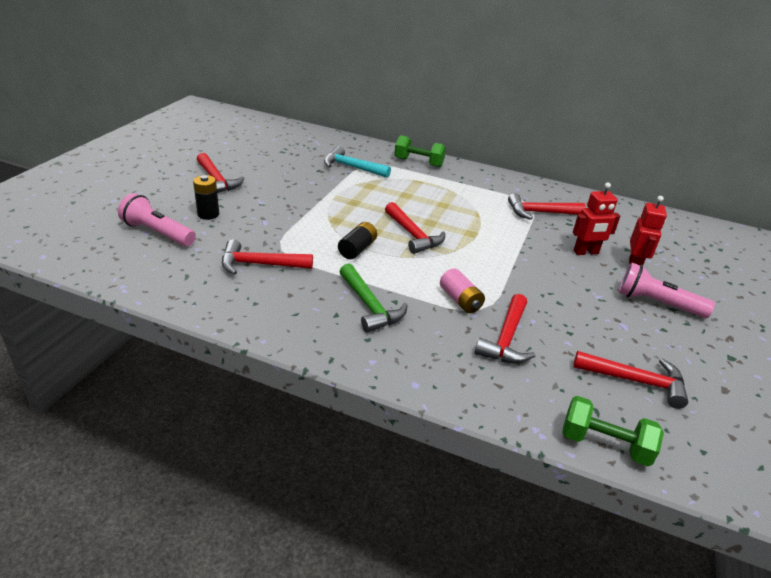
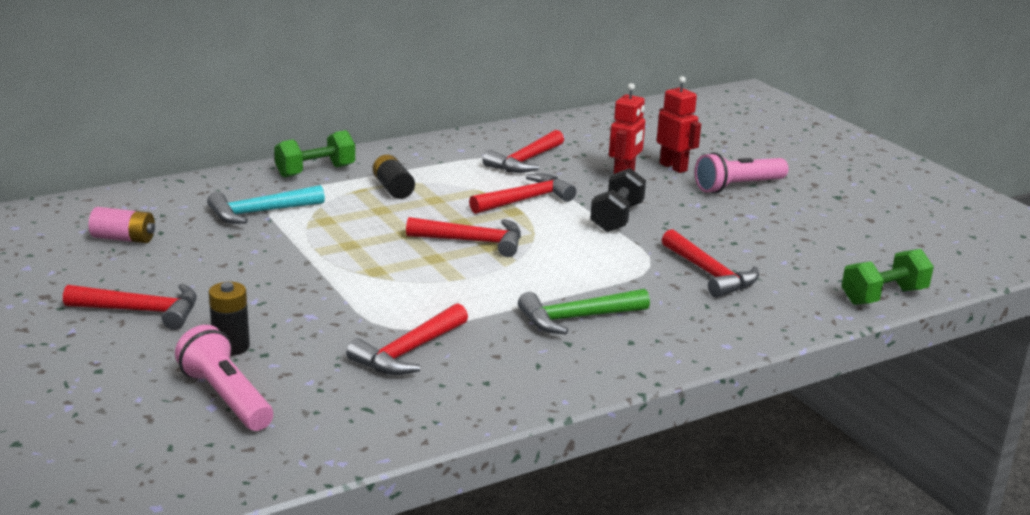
camera: 50 degrees left, 10 degrees down
pink flashlight [118,193,196,246] -> pink flashlight turned 75 degrees clockwise [175,325,273,431]
black battery [338,222,377,259] -> black battery moved to [373,155,415,199]
green hammer [339,264,408,333] -> green hammer turned 150 degrees clockwise [518,289,650,334]
pink battery [440,269,485,313] -> pink battery moved to [88,207,155,243]
red hammer [573,351,688,409] -> red hammer moved to [469,173,576,214]
none -> black dumbbell [590,168,646,232]

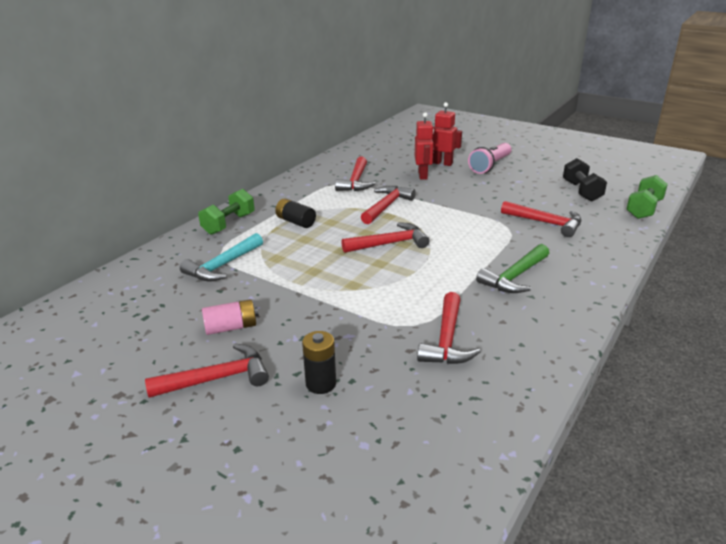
camera: 25 degrees left, 5 degrees up
pink battery [88,207,155,243] -> pink battery moved to [202,299,259,335]
pink flashlight [175,325,273,431] -> none
black dumbbell [590,168,646,232] -> black dumbbell moved to [563,158,607,202]

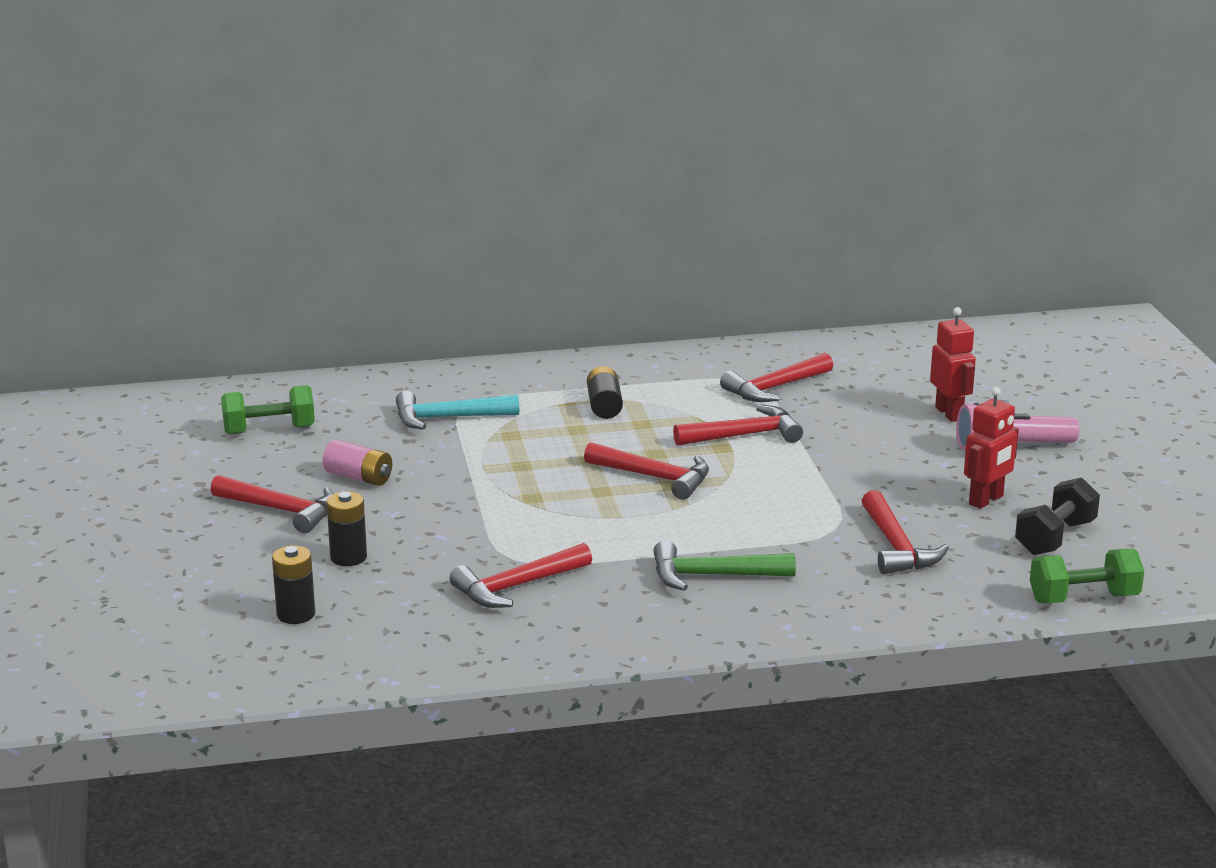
camera: 45 degrees right, 5 degrees down
green dumbbell [198,189,255,235] -> green dumbbell moved to [221,385,315,435]
red robot [415,112,434,180] -> red robot moved to [964,387,1019,509]
none -> black battery [272,545,315,624]

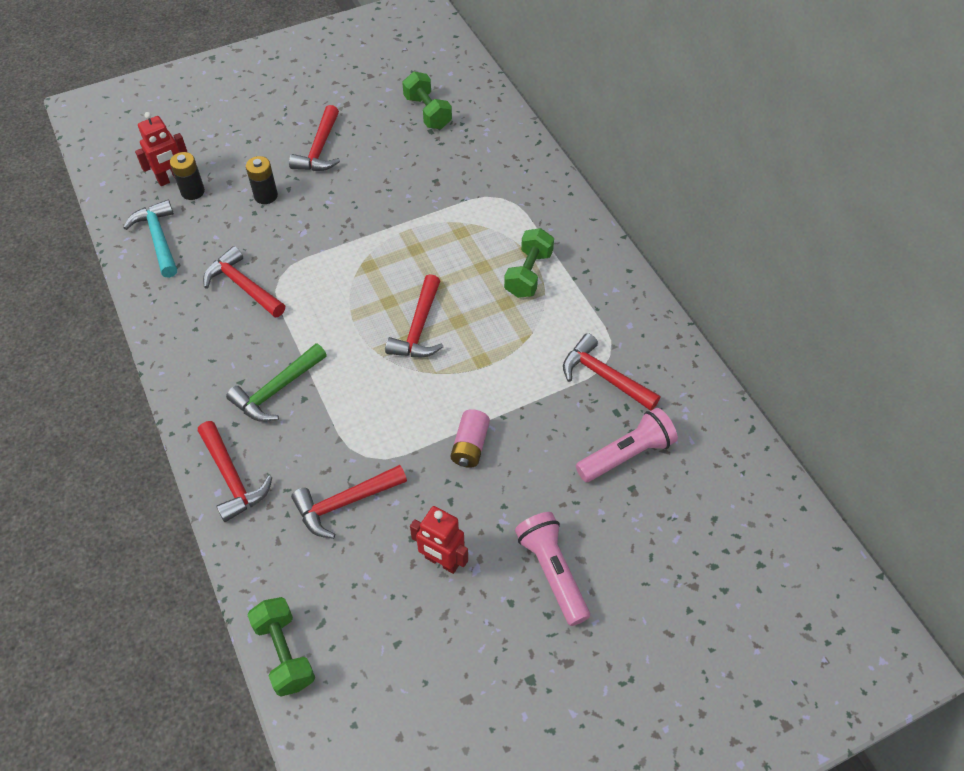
camera: 75 degrees right, 30 degrees up
pink battery [323,440,392,486] -> pink battery moved to [451,409,490,468]
turquoise hammer [396,391,519,430] -> turquoise hammer moved to [123,200,177,278]
black battery [587,366,623,419] -> green dumbbell [504,228,554,298]
green hammer [653,540,796,591] -> green hammer turned 120 degrees counterclockwise [226,343,327,422]
red hammer [673,405,803,446] -> red hammer moved to [198,421,272,522]
red robot [930,307,976,422] -> red robot moved to [135,112,187,186]
black dumbbell [1015,477,1100,555] -> none
none -> pink flashlight [576,408,678,482]

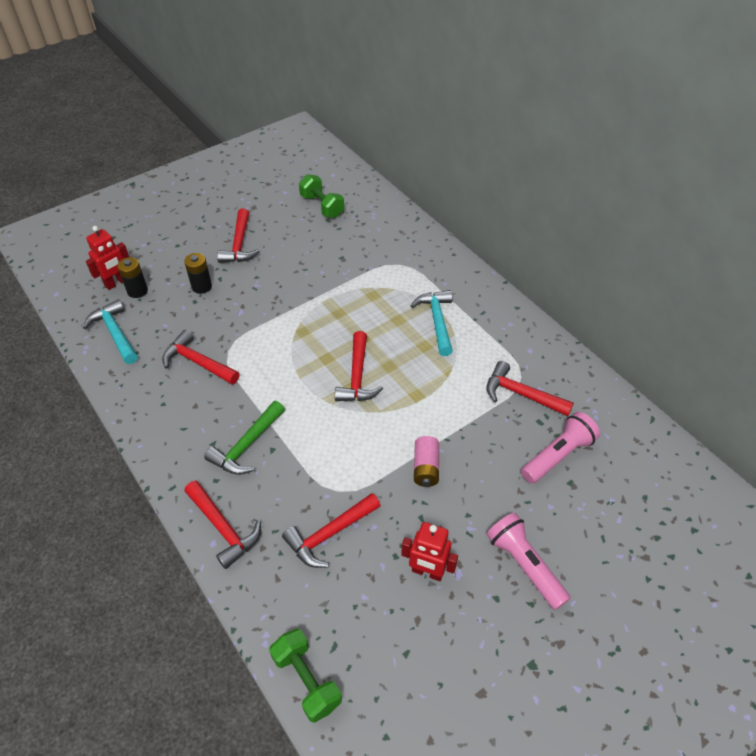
camera: 10 degrees left, 5 degrees down
green dumbbell [504,228,554,298] -> turquoise hammer [410,290,453,356]

